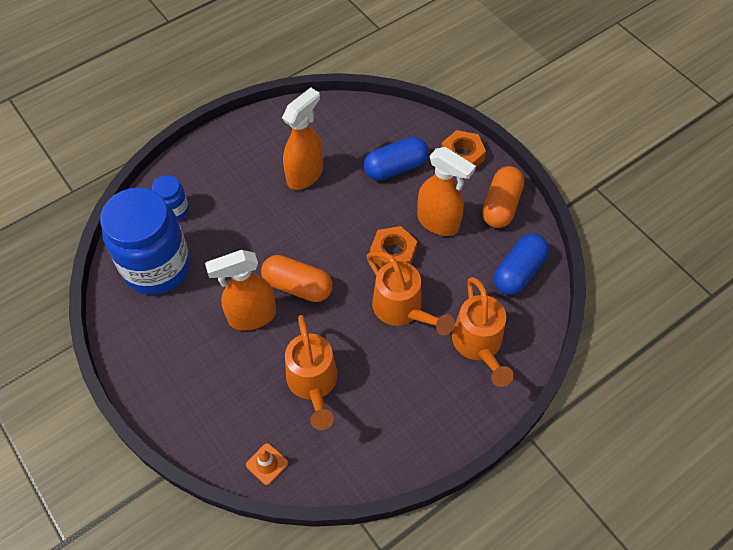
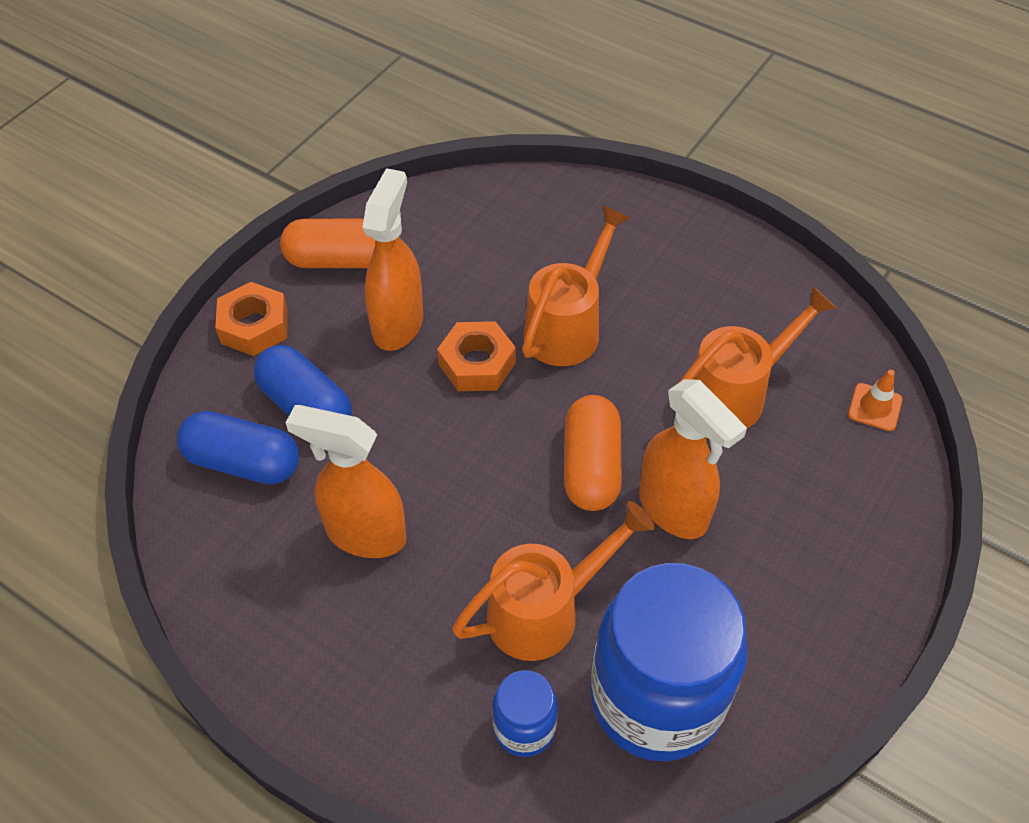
camera: 110 degrees left, 5 degrees down
orange watering can [452,277,514,387] -> orange watering can moved to [452,501,655,661]
blue capsule [494,234,549,295] -> blue capsule moved to [177,411,299,485]

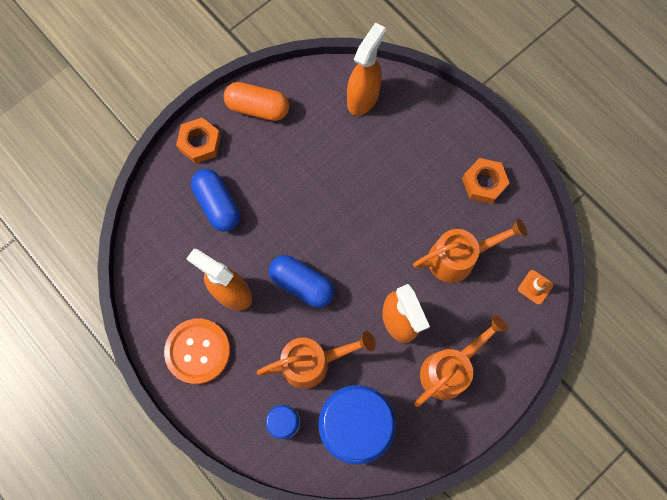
camera: 15 degrees right, 20 degrees up
blue capsule [177,411,299,485] -> blue capsule moved to [269,255,334,308]
orange spray bottle [362,168,423,351] -> orange spray bottle moved to [347,22,386,115]
orange nut [437,321,516,391] -> orange nut moved to [462,158,509,204]
orange watering can [522,205,630,366] -> orange watering can moved to [415,315,508,407]
orange capsule [564,395,622,511] -> none
none -> orange button [164,318,230,384]

